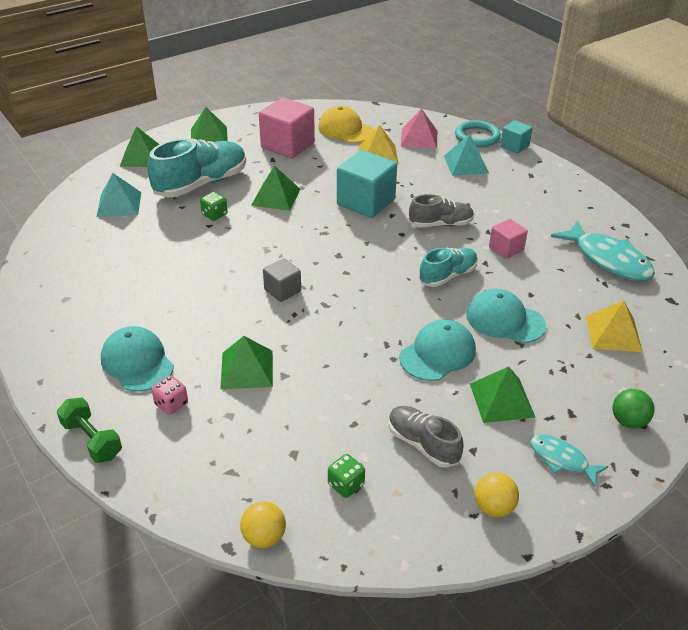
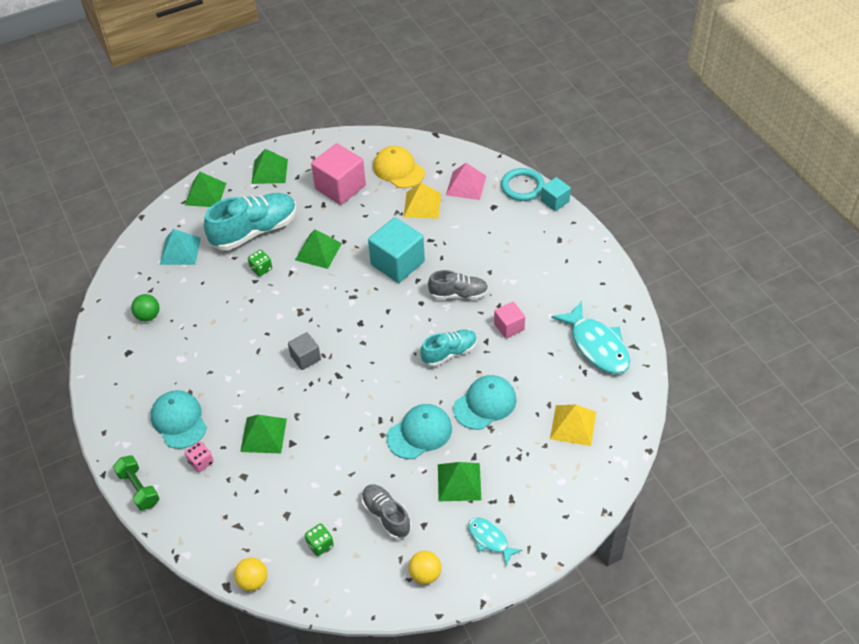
camera: 10 degrees right, 10 degrees up
turquoise pyramid [444,134,489,176] -> none
turquoise cap [467,289,546,343] -> turquoise cap turned 105 degrees clockwise [453,375,517,430]
green ball [613,389,655,429] -> green ball moved to [131,294,159,321]

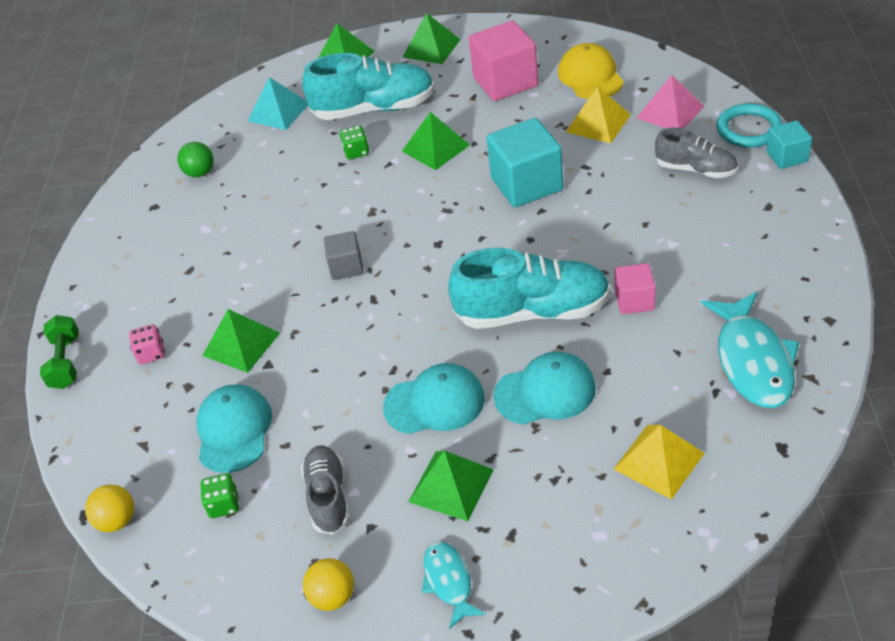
camera: 30 degrees right, 5 degrees down
turquoise cap [151,390,207,449] -> turquoise cap moved to [196,385,272,473]
turquoise shoe [420,330,477,367] -> turquoise shoe [448,248,611,329], size x1.71
grey shoe [428,270,489,299] -> grey shoe moved to [655,127,738,178]

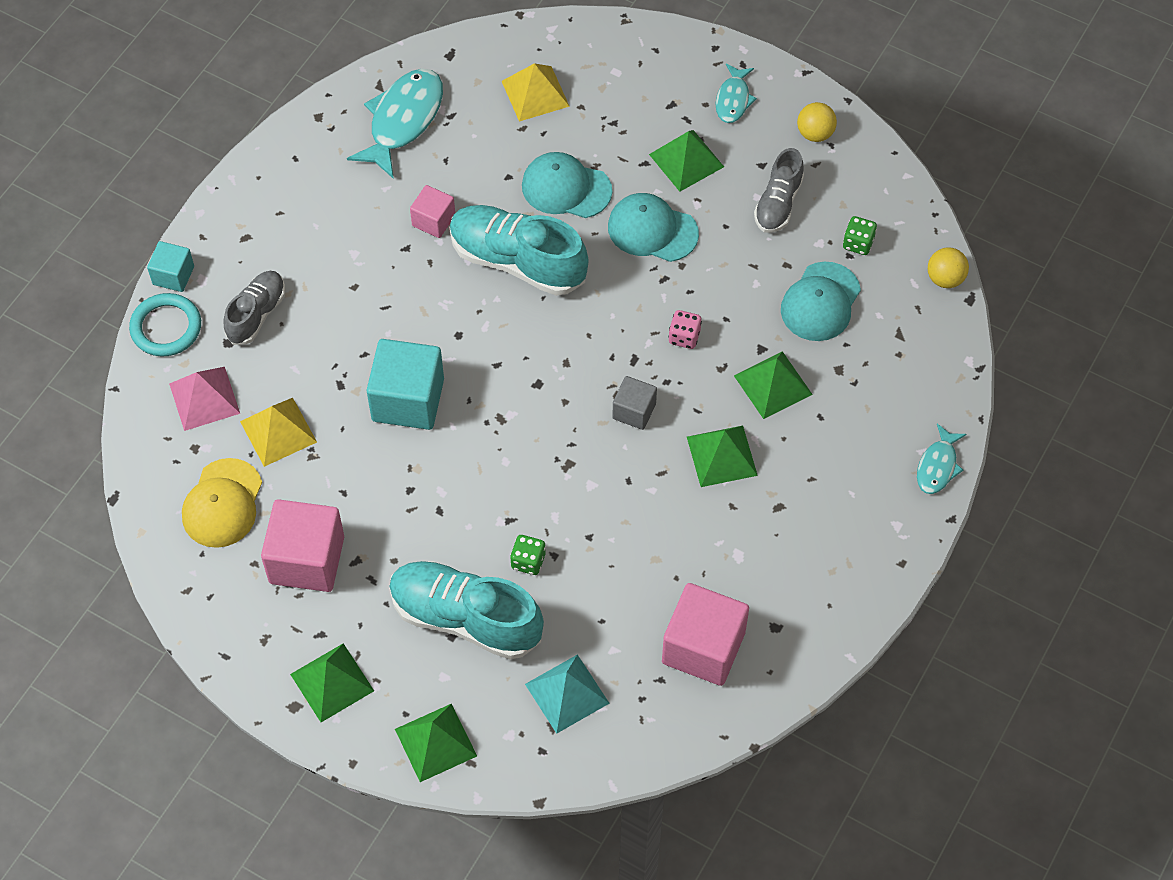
camera: 155 degrees left, 15 degrees up
green dumbbell [40,315,79,389] -> turquoise fish [917,424,967,494]
pink dice [129,324,165,364] -> pink dice moved to [668,310,702,349]
green ball [177,142,214,177] -> pink cube [662,583,749,686]
green pyramid [402,112,470,170] -> green pyramid moved to [687,426,758,487]
grey shoe [655,127,738,178] -> grey shoe turned 60 degrees clockwise [223,271,286,345]

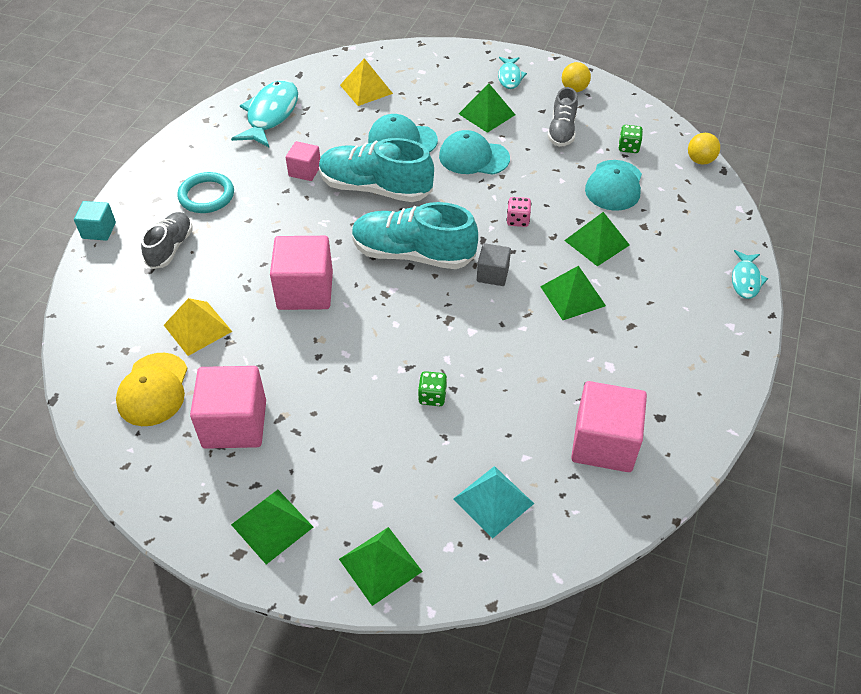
camera: 10 degrees left, 10 degrees down
turquoise ring [129,293,201,356] -> turquoise ring moved to [177,172,234,213]
pink pyramid [169,367,240,431] -> none
turquoise cube [367,339,444,430] -> pink cube [270,236,333,310]
turquoise shoe [389,561,544,660] -> turquoise shoe moved to [352,202,478,269]

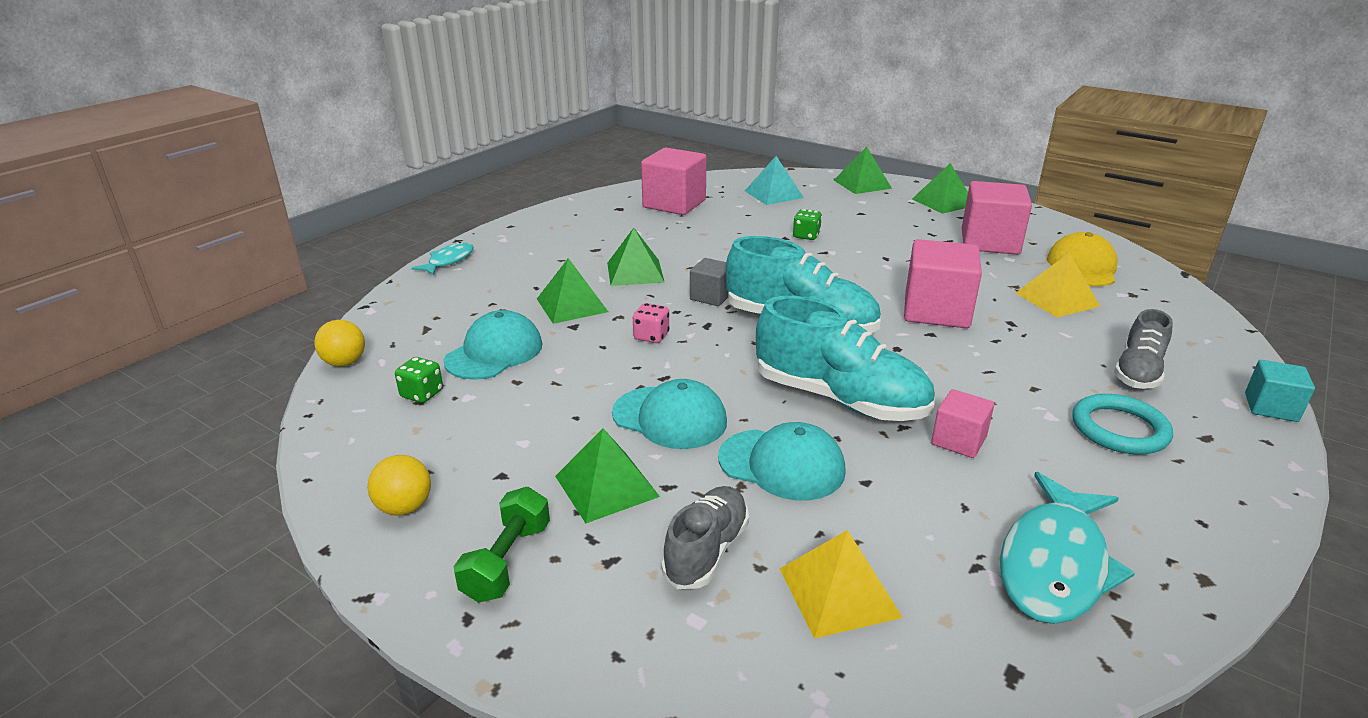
camera: 165 degrees left, 20 degrees down
turquoise fish [498,57,527,89] -> green dumbbell [454,487,550,603]
grey shoe [547,87,578,147] -> grey shoe moved to [661,486,749,589]

